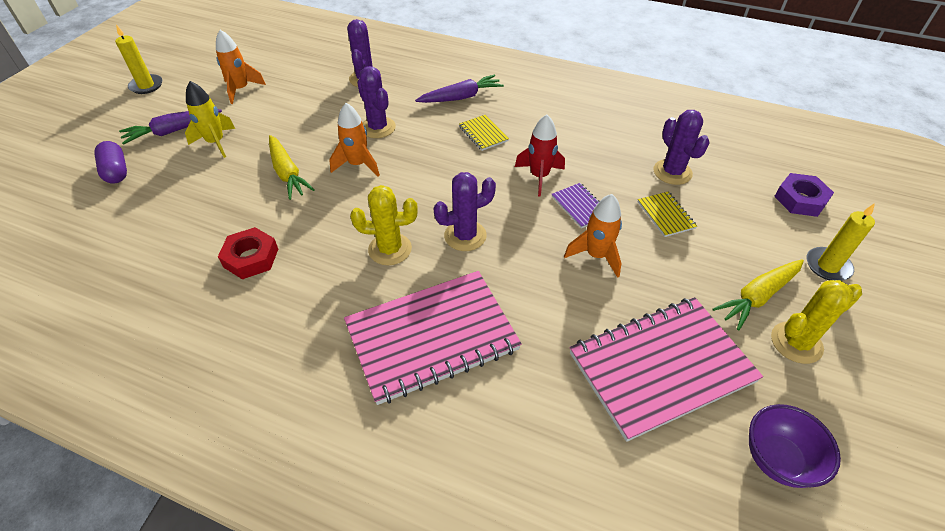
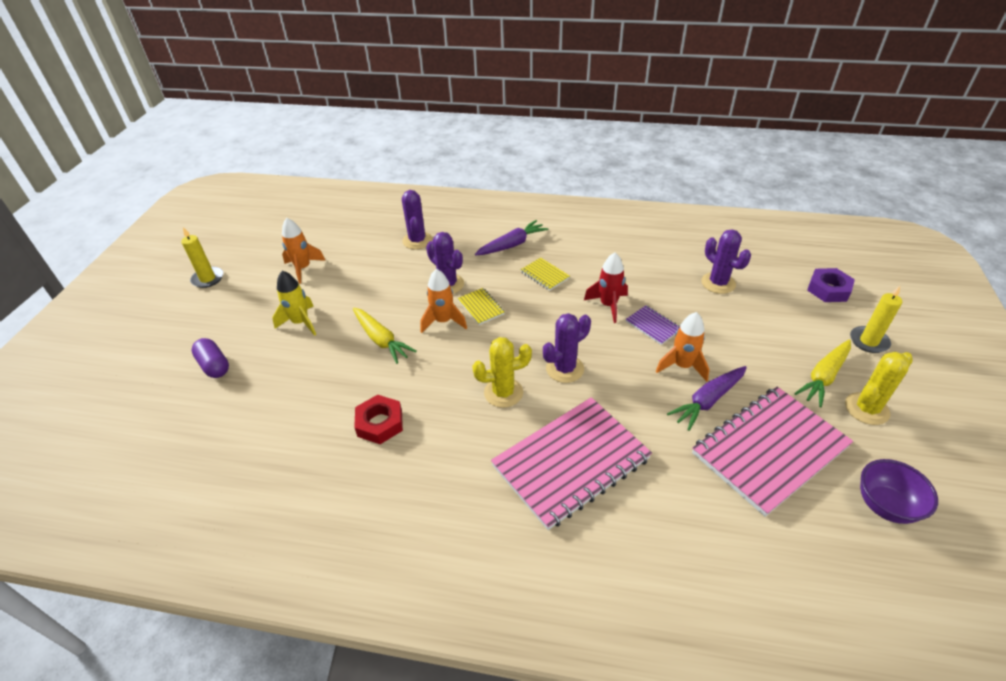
camera: 10 degrees left, 5 degrees down
purple carrot [119,109,222,145] -> purple carrot moved to [667,366,747,431]
yellow notebook [638,191,697,237] -> yellow notebook moved to [457,288,505,325]

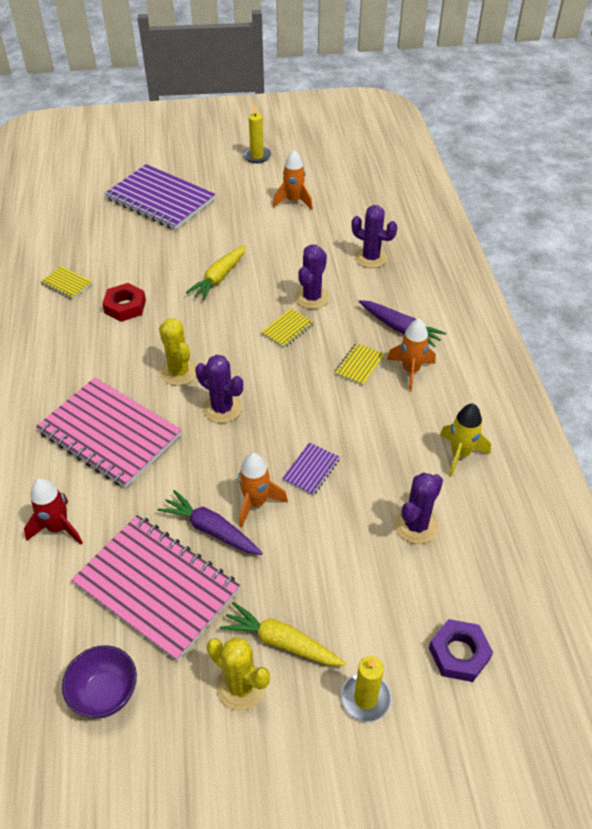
camera: 70 degrees right, 5 degrees up
purple capsule [191,338,229,378] -> purple notebook [104,164,216,230]
yellow rocket [272,271,316,336] -> yellow rocket moved to [439,403,491,477]
purple cactus [402,190,432,249] -> purple cactus turned 60 degrees clockwise [352,205,397,268]
orange rocket [420,269,467,333] -> orange rocket moved to [387,319,436,392]
red rocket [584,253,628,323] -> red rocket moved to [24,479,83,545]
none -> yellow notebook [40,266,93,300]

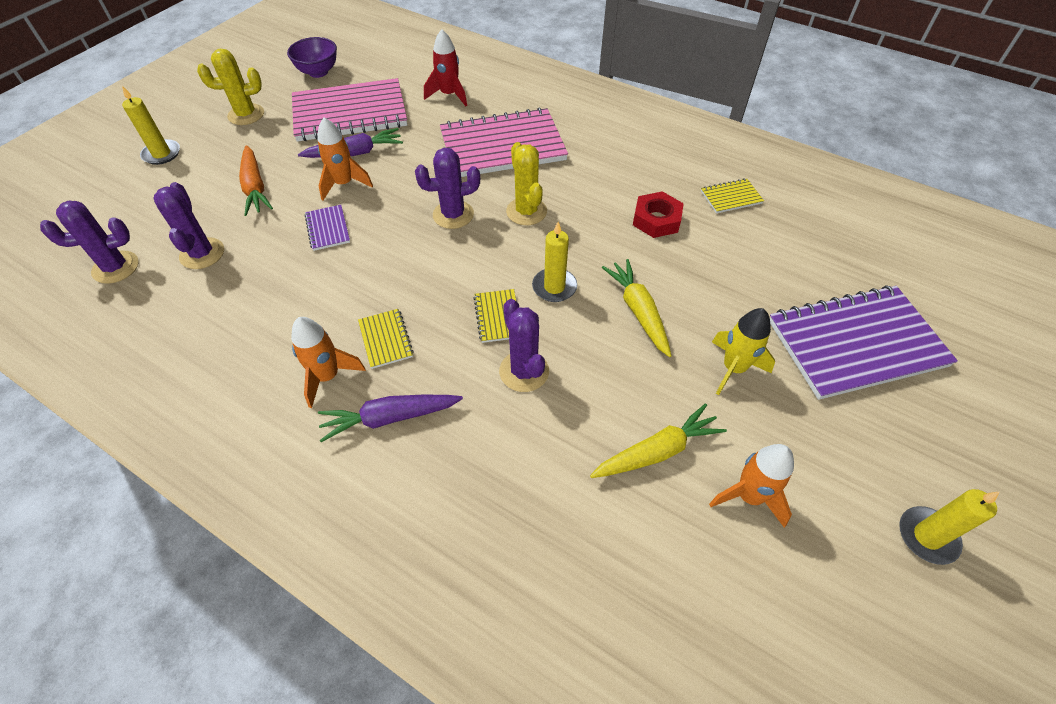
camera: 130 degrees right, 5 degrees up
yellow cactus [159,318,197,386] -> yellow cactus turned 60 degrees clockwise [506,142,547,225]
yellow carrot [220,602,346,666] -> yellow carrot moved to [590,403,727,478]
purple cactus [352,205,397,268] -> purple cactus moved to [40,201,139,284]
purple nut [429,619,493,682] -> none
yellow rocket [439,403,491,477] -> yellow rocket moved to [712,308,775,395]
none -> orange carrot [239,145,273,216]
none -> yellow candle [532,222,577,302]

